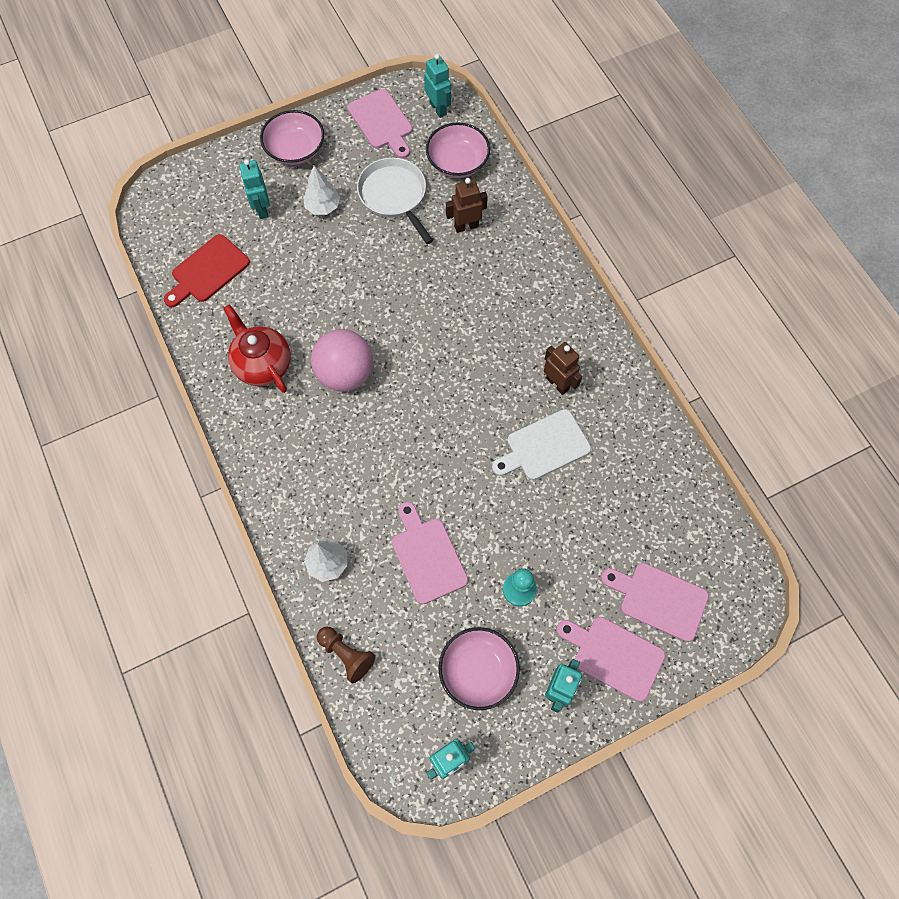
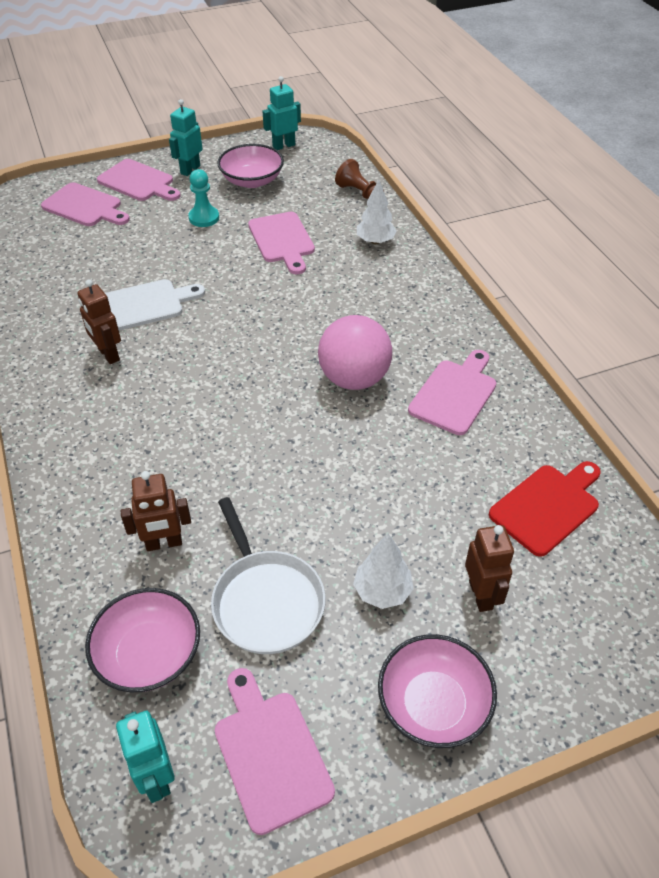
camera: 175 degrees left, 20 degrees down
red teapot [223,304,291,393] -> pink cutting board [408,350,496,435]
turquoise robot [239,159,270,219] -> brown robot [465,525,514,612]

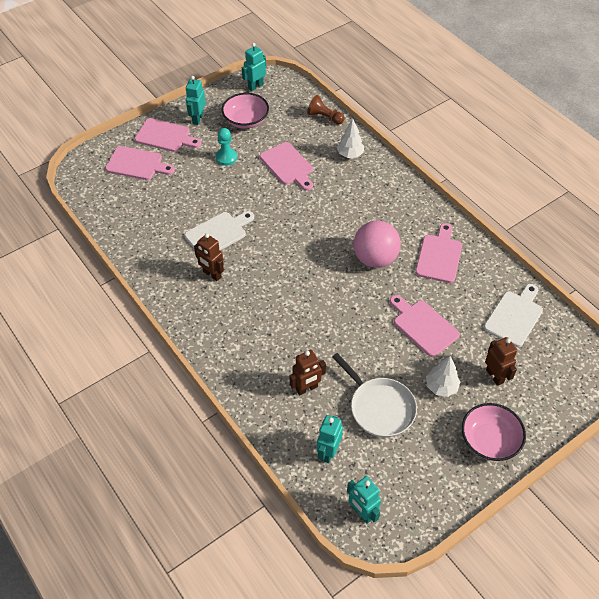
camera: 15 degrees left, 5 degrees up
pink bowl [85,588,200,692] -> turquoise robot [317,415,343,463]
pink cutting board [215,668,335,835] -> pink cutting board moved to [390,295,460,357]
red cutting board [489,461,601,557] -> white cutting board [484,284,543,347]

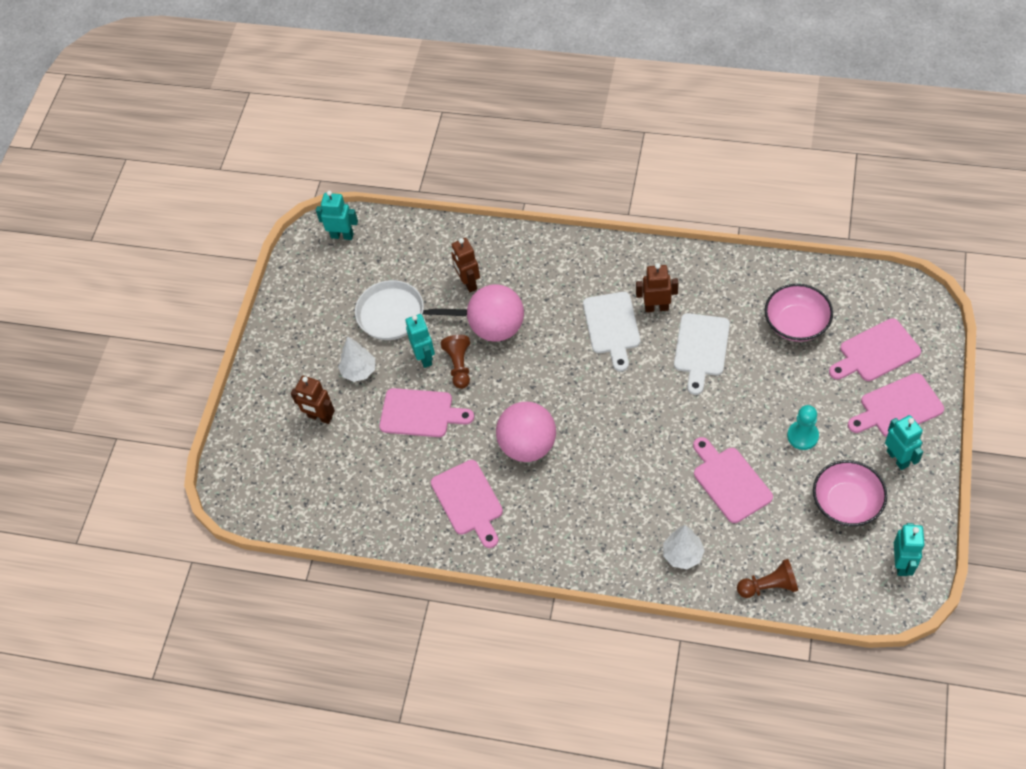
camera: 145 degrees right, 5 degrees up
pink cutting board [260,142,313,191] -> pink cutting board turned 45 degrees clockwise [693,437,773,523]
brown robot [290,350,326,396] -> brown robot turned 45 degrees counterclockwise [451,238,480,292]
turquoise robot [317,415,343,463] -> turquoise robot moved to [406,314,435,368]
pink bowl [462,403,526,461] -> pink bowl moved to [765,284,833,342]
white cutting board [484,284,543,347] -> white cutting board moved to [583,292,640,371]
none -> brown pawn [441,335,470,389]
none -> pink ball [467,284,524,342]

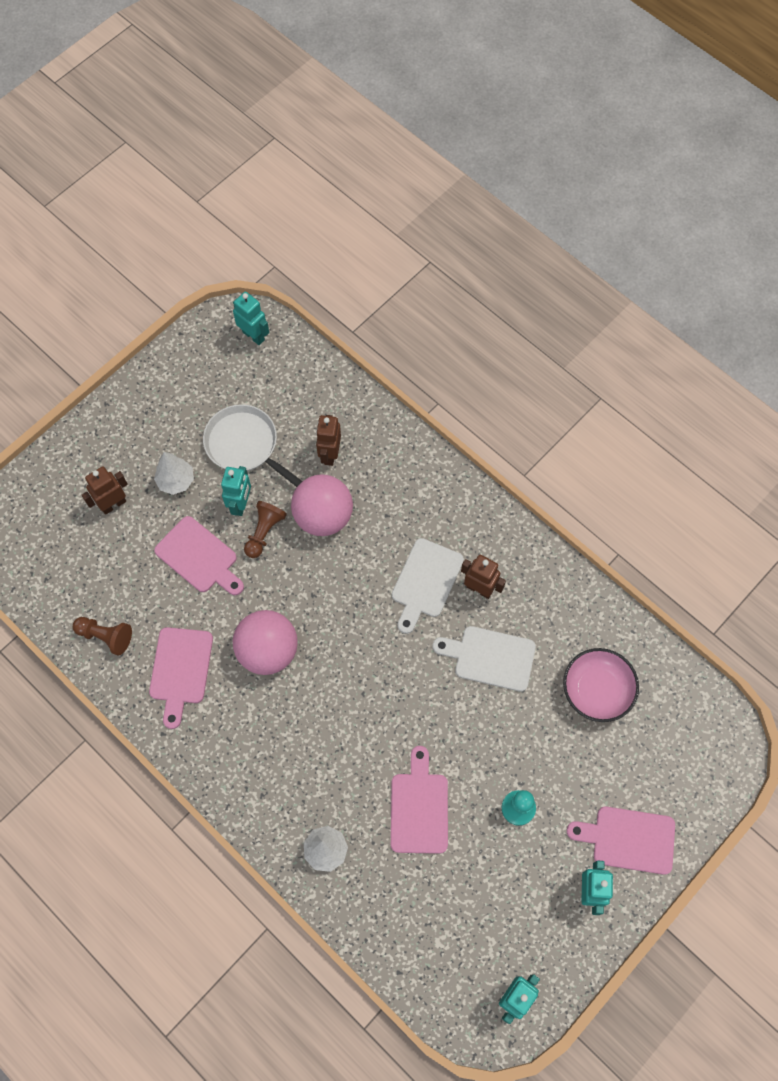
camera: 25 degrees right, 10 degrees up
brown robot [291,376,335,424] -> brown robot turned 90 degrees clockwise [82,466,128,515]
white cutting board [674,313,730,395] -> white cutting board turned 60 degrees clockwise [433,626,536,692]
brown pawn [737,559,798,598] -> brown pawn moved to [73,617,132,656]
pink bowl [813,460,888,526] -> none
pink cutting board [829,318,921,381] -> none

